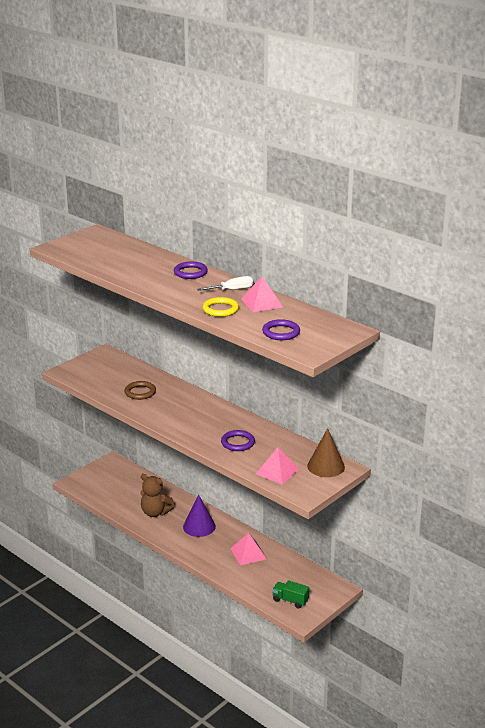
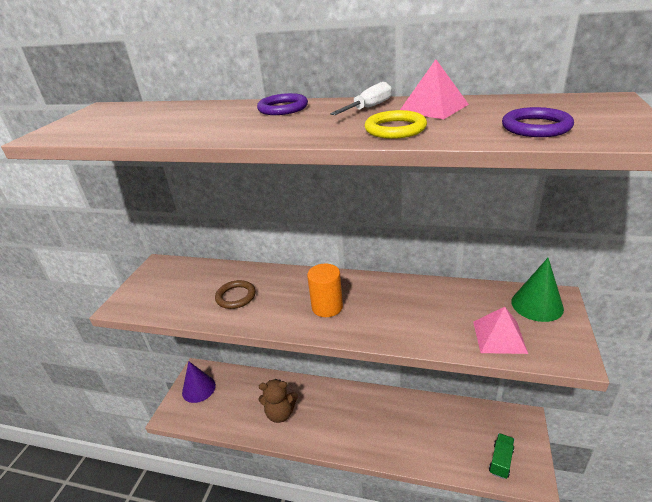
camera: 25 degrees left, 5 degrees up
purple cone [183,494,216,537] -> purple cone moved to [182,361,216,403]
purple ring [221,430,255,451] -> none
pink pyramid [230,533,267,565] -> none
green truck [272,580,309,608] -> green truck turned 120 degrees clockwise [489,433,514,479]
brown cone [307,428,345,477] -> green cone [511,258,564,322]
none -> orange cylinder [307,264,343,317]

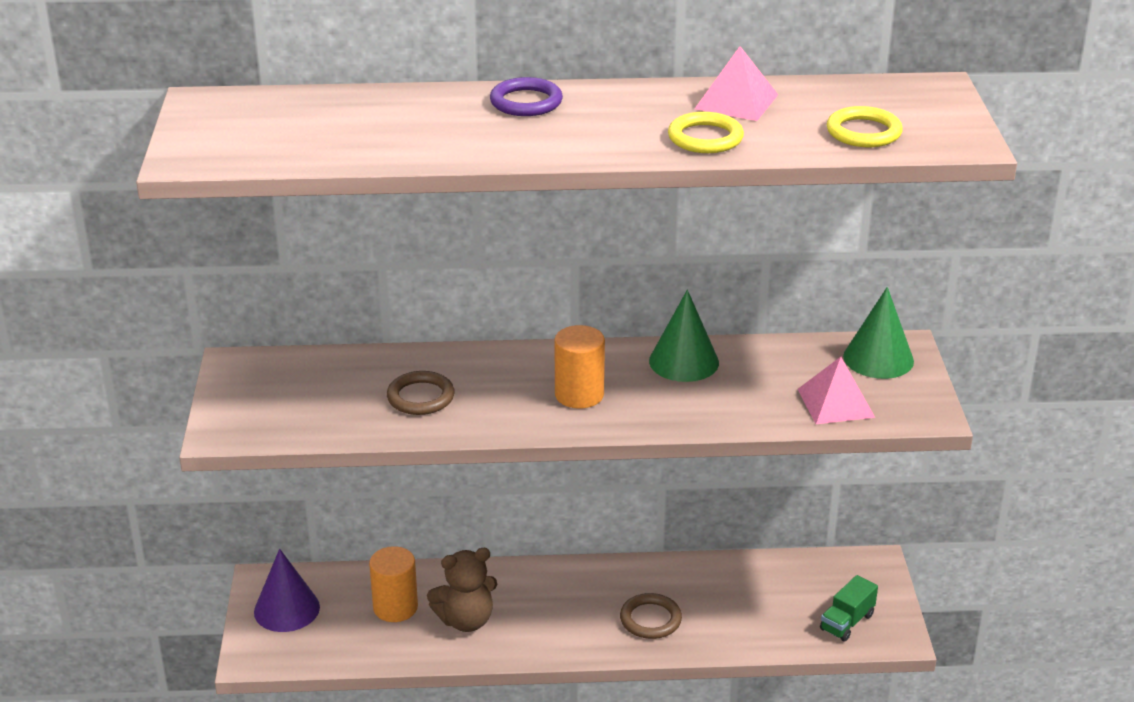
camera: 20 degrees left, 0 degrees up
white screwdriver [330,82,392,115] -> none
green truck [489,433,514,479] -> green truck turned 150 degrees counterclockwise [820,575,878,642]
purple ring [502,107,574,137] -> yellow ring [827,106,903,147]
none -> orange cylinder [369,546,418,622]
none -> brown ring [620,593,682,639]
none -> green cone [649,290,719,382]

